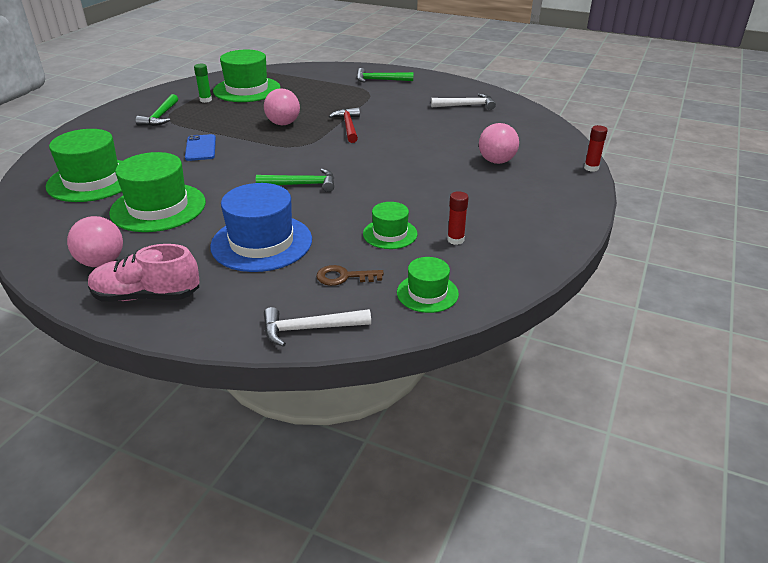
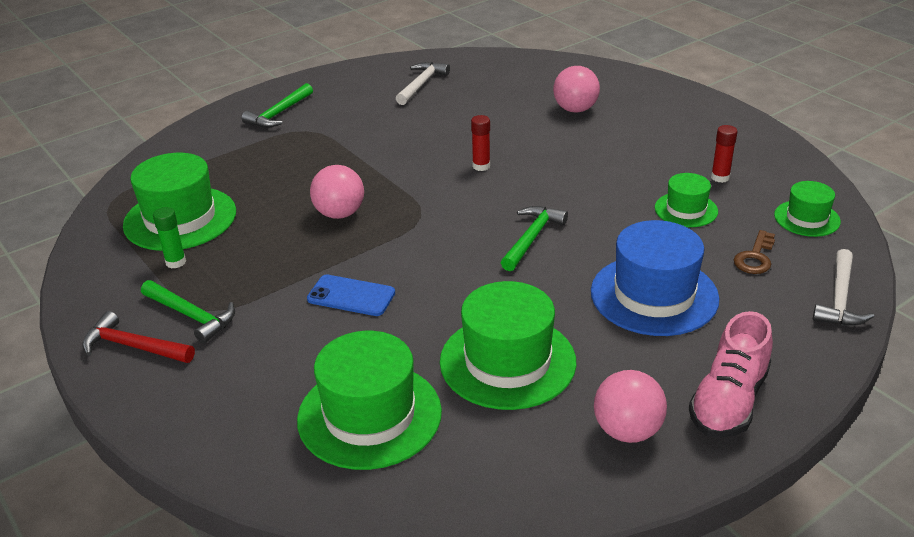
camera: 60 degrees left, 0 degrees up
red hammer [329,107,360,143] -> red hammer moved to [82,311,195,363]
red glue stick [584,125,608,172] -> red glue stick moved to [471,115,490,171]

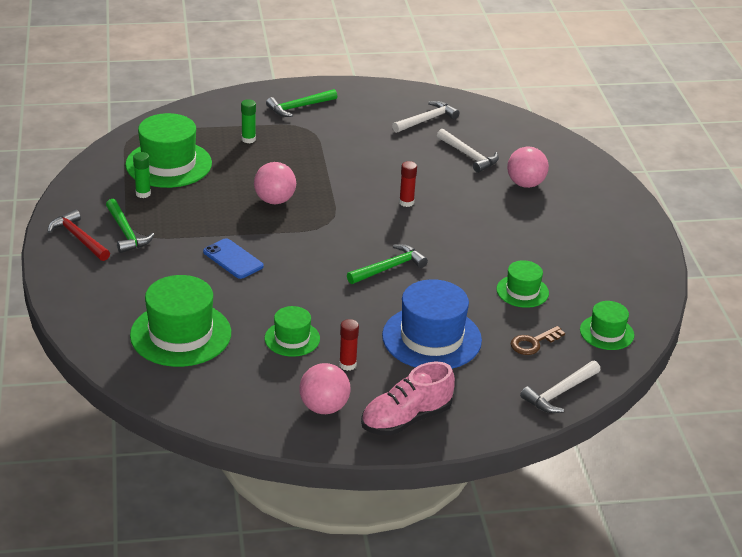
camera: 25 degrees right, 0 degrees up
green hat [440,281,576,410] -> green hat [265,306,320,357], size x0.55
red glue stick [711,125,738,183] -> red glue stick moved to [339,319,359,371]
none -> green glue stick [241,99,256,143]
none -> white hammer [437,129,499,173]

